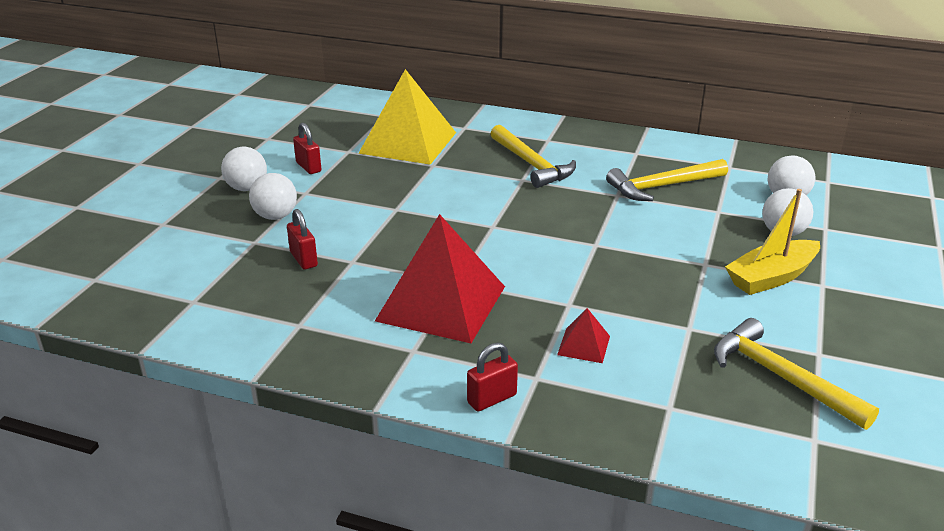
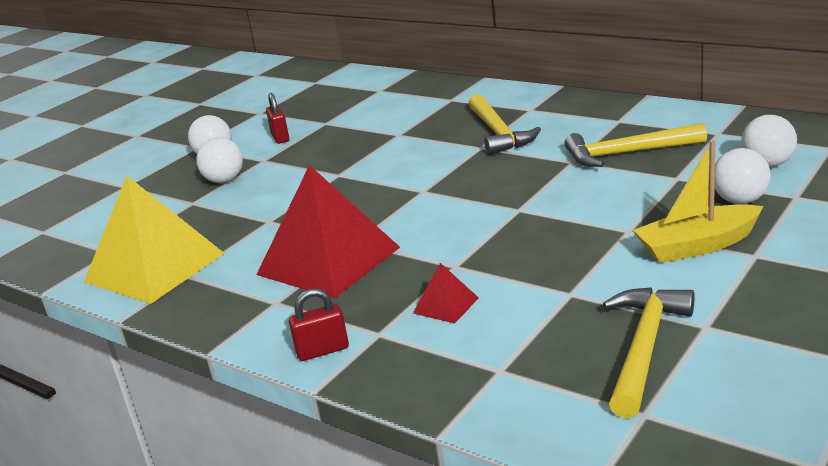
camera: 20 degrees right, 5 degrees down
red padlock [287,209,318,270] -> none
yellow pyramid [358,69,456,165] -> yellow pyramid moved to [84,176,225,304]
yellow hammer [714,318,879,430] -> yellow hammer turned 45 degrees clockwise [603,287,695,418]

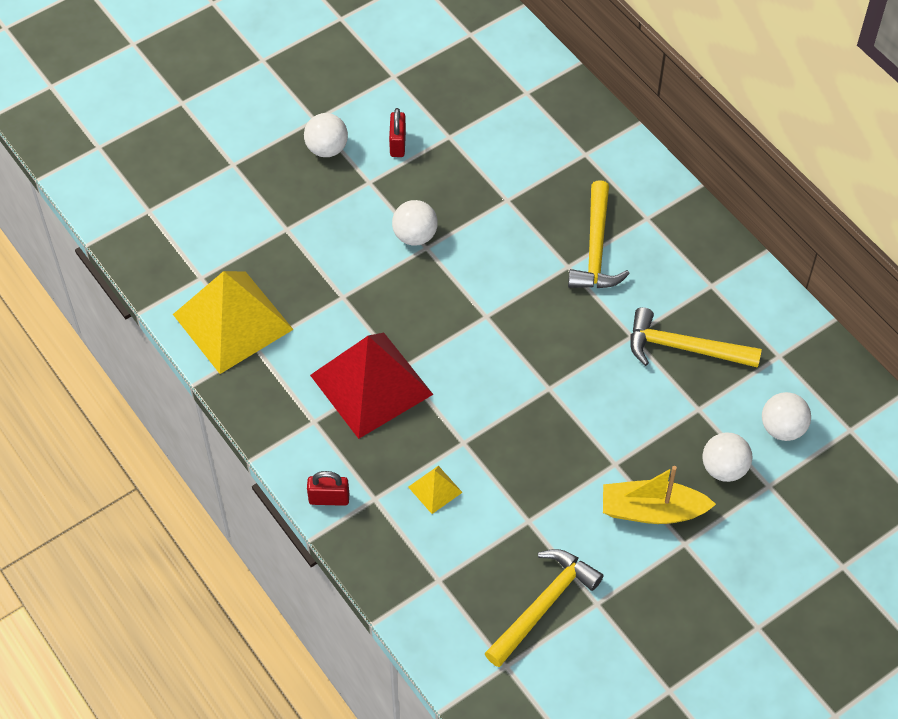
camera: 15 degrees right, 30 degrees up
white ball [196,137,243,183] -> white ball moved to [392,200,438,246]
red pyramid [413,263,479,324] -> yellow pyramid [408,466,463,514]

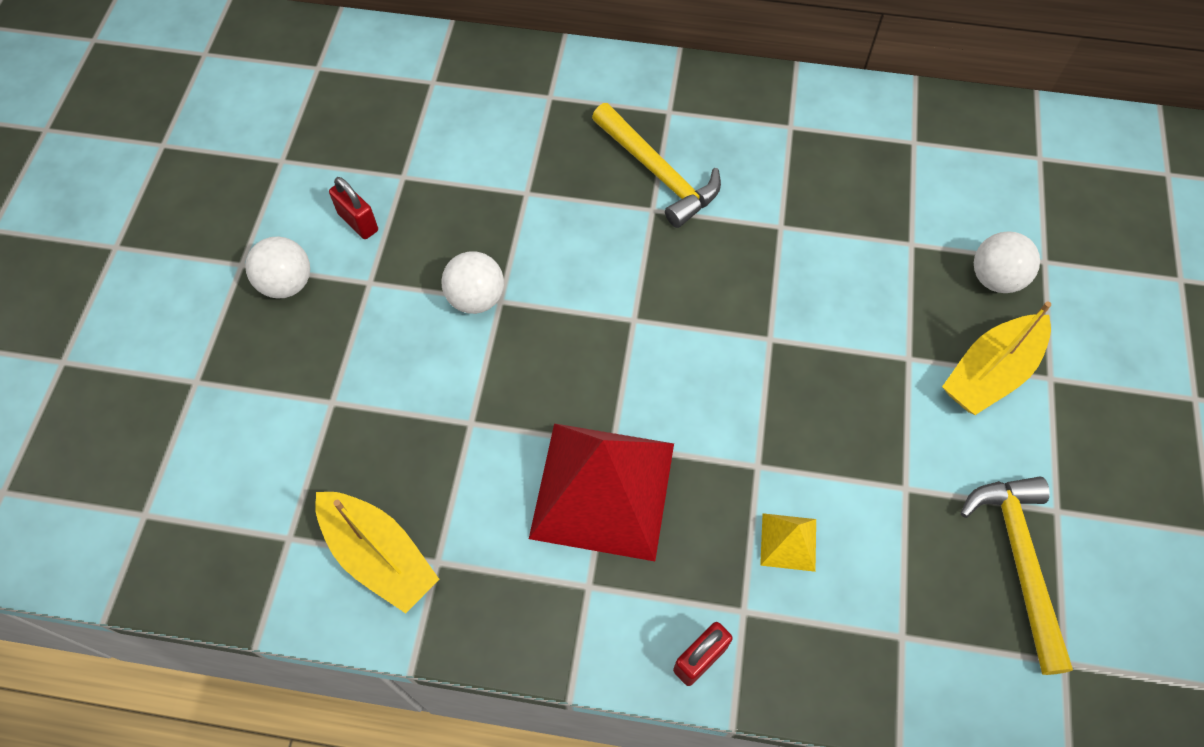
camera: 45 degrees left, 5 degrees up
yellow pyramid [173,271,294,374] -> yellow boat [315,492,440,614]
yellow hammer [630,307,762,368] -> none
white ball [762,392,811,441] -> none

